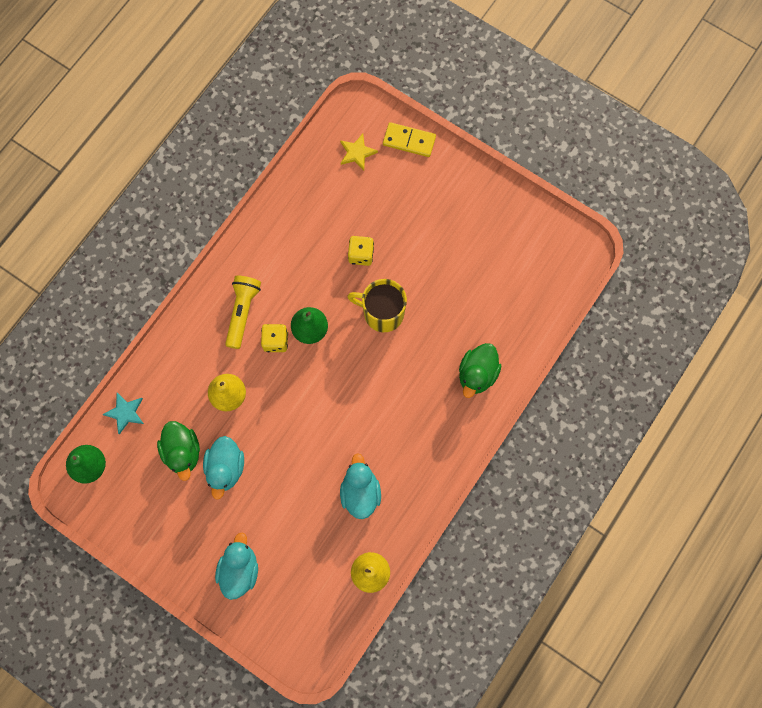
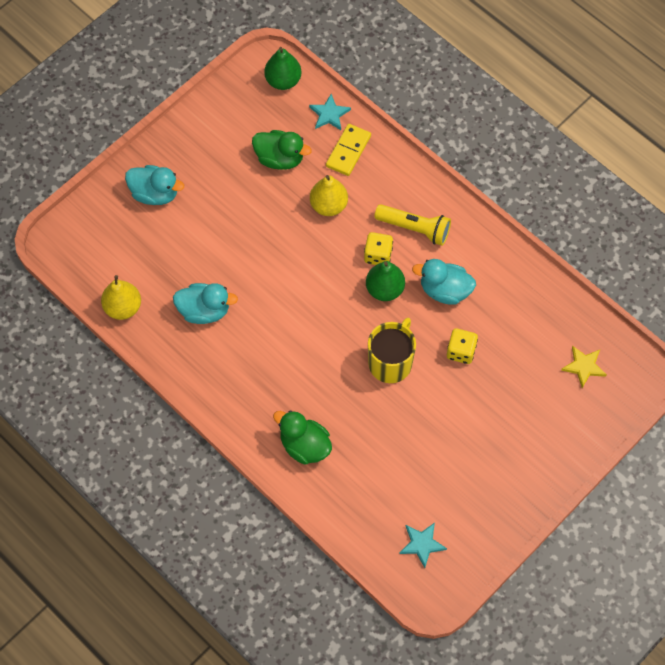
camera: 100 degrees right, 10 degrees down
green duck [157,421,200,481] -> green duck turned 150 degrees counterclockwise [252,130,312,170]
turquoise duck [203,436,244,499] -> turquoise duck moved to [412,259,476,305]
yellow domino [383,122,436,157] -> yellow domino moved to [326,124,371,176]
none -> turquoise star [399,523,447,568]

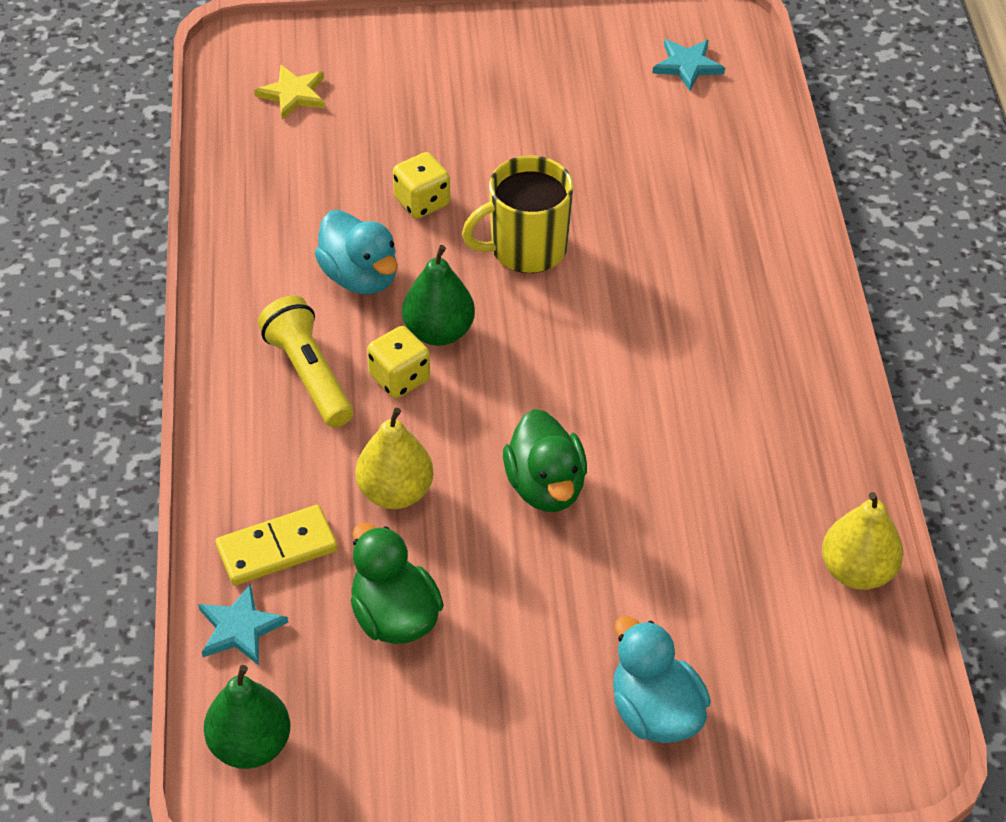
camera: 140 degrees left, 15 degrees down
turquoise duck [173,283,238,324] -> none
green duck [273,411,332,465] -> green duck moved to [503,409,587,512]

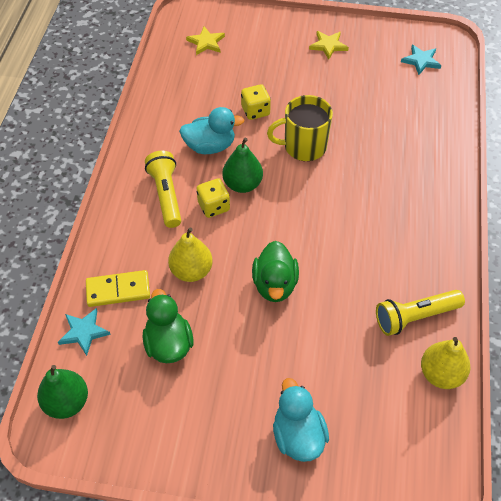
camera: 15 degrees right, 5 degrees up
turquoise duck [315,210,398,294] -> turquoise duck turned 75 degrees counterclockwise [179,107,244,154]
none -> yellow star [309,31,349,60]
none -> yellow flashlight [376,290,465,336]

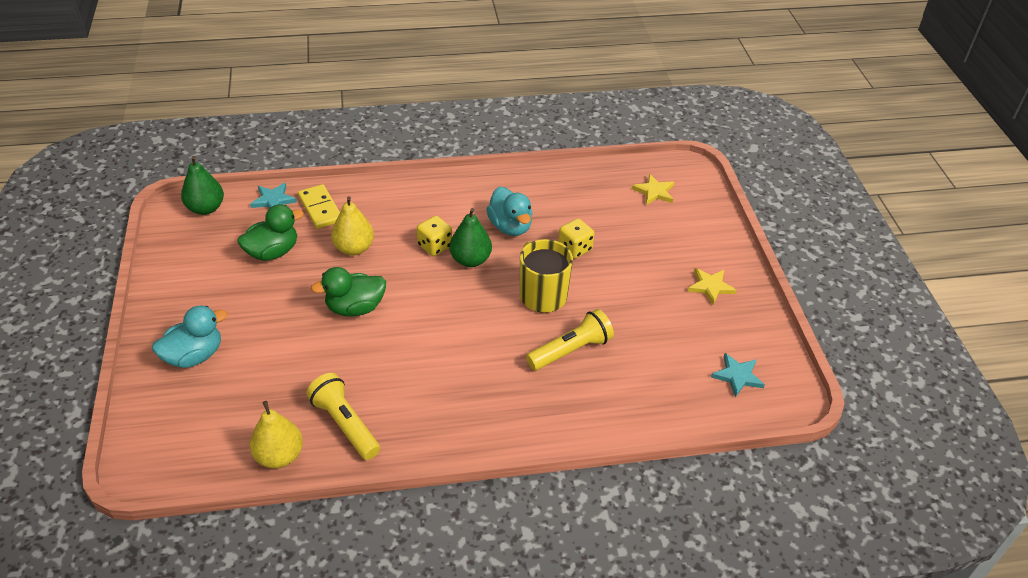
camera: 70 degrees right, 10 degrees down
yellow flashlight [145,151,181,228] -> yellow flashlight moved to [526,309,614,370]

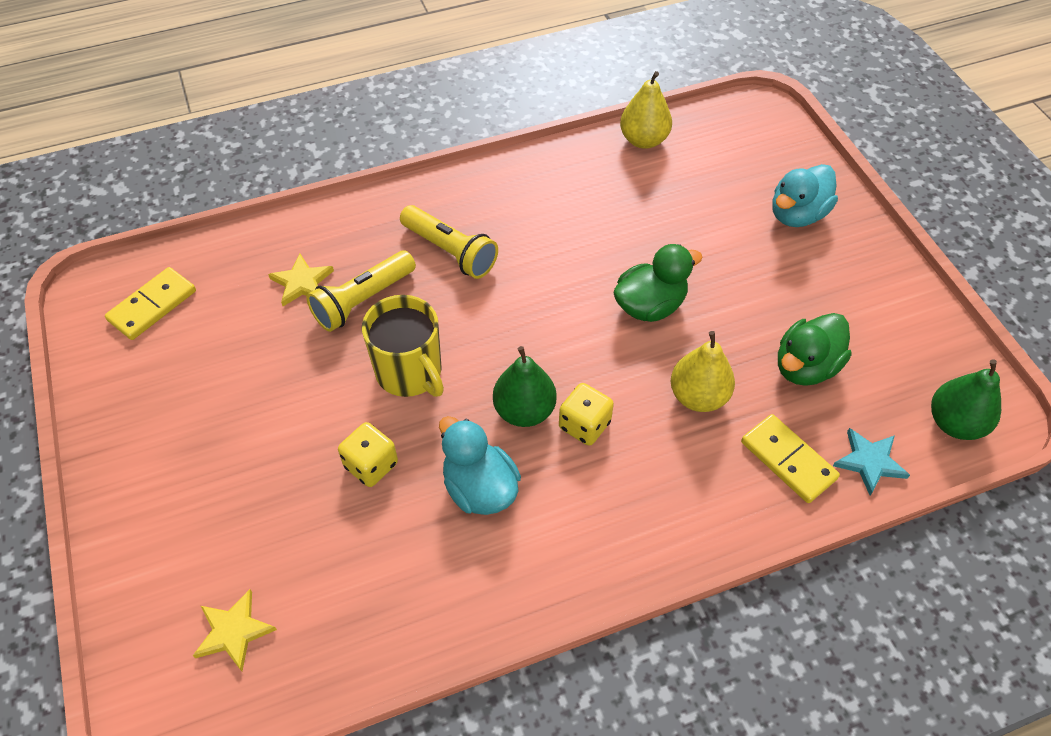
camera: 170 degrees right, 10 degrees up
yellow flashlight [307,373,380,460] -> yellow flashlight moved to [400,205,498,279]
yellow star [688,268,737,305] -> yellow star moved to [268,253,334,306]
turquoise star [711,353,765,398] -> yellow domino [105,267,196,340]

